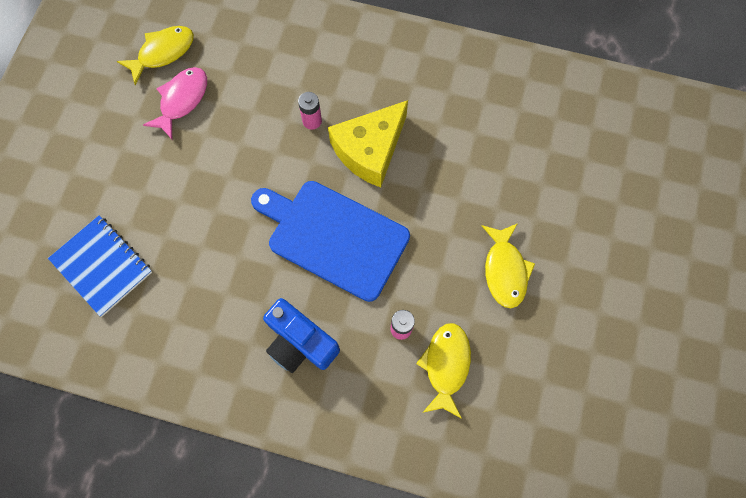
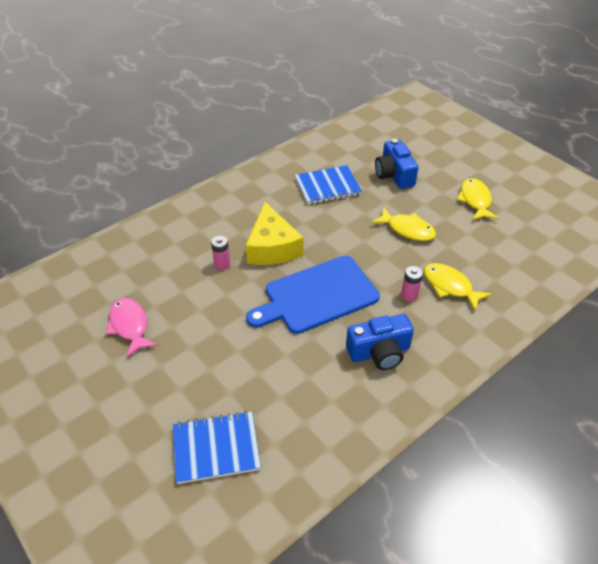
camera: 55 degrees left, 25 degrees down
yellow fish [117,26,194,85] -> yellow fish moved to [457,178,499,220]
none -> blue notebook [295,165,362,205]
none -> blue camera [375,139,418,189]

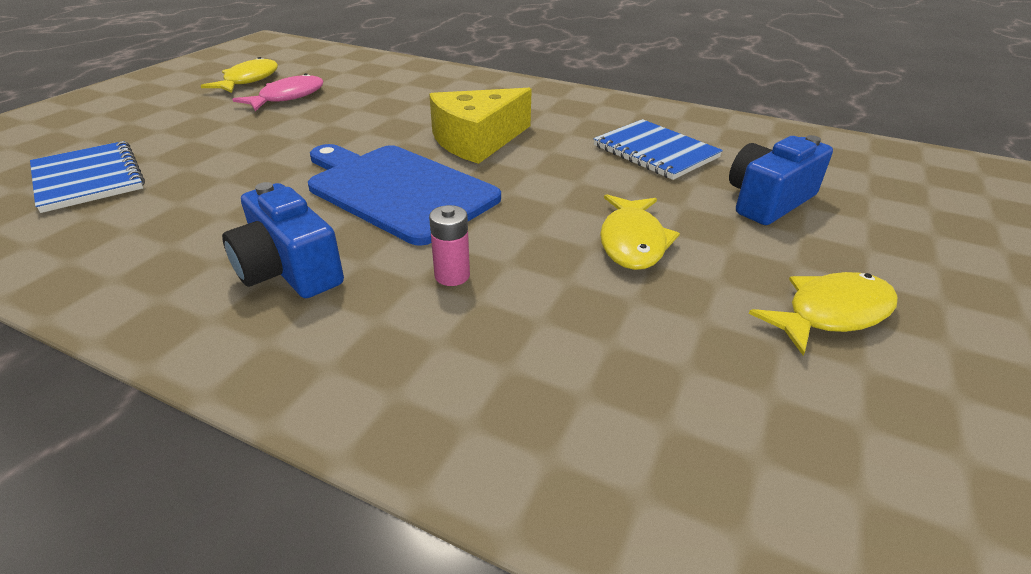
camera: 65 degrees right, 10 degrees down
pink battery [211,236,230,270] -> none
yellow fish [424,263,492,311] -> yellow fish moved to [201,57,278,93]

